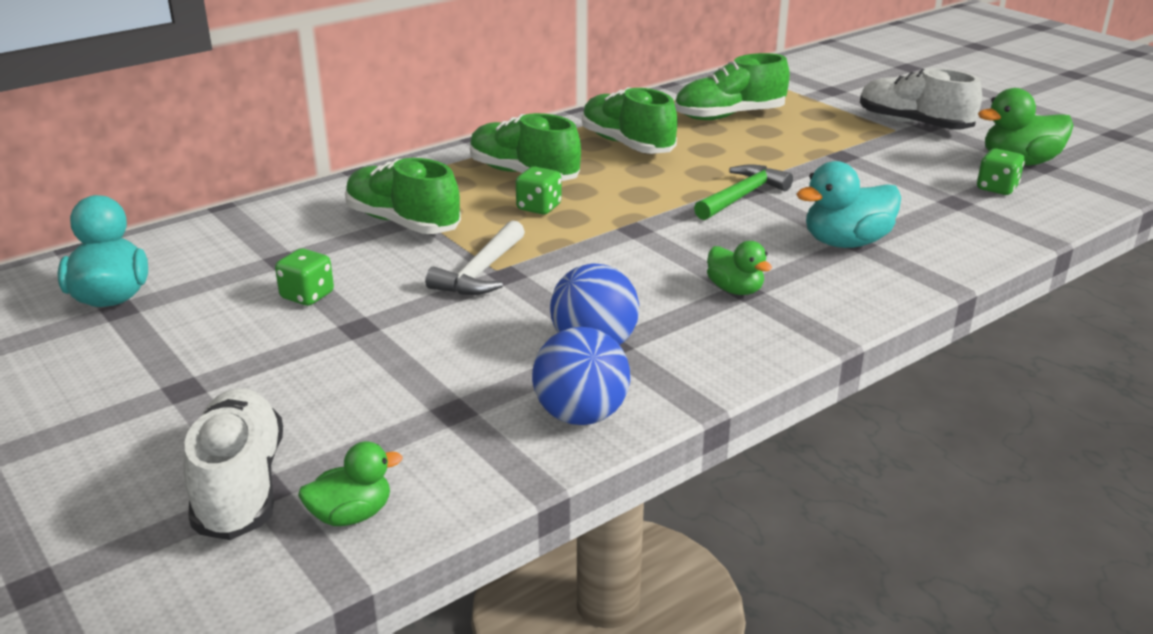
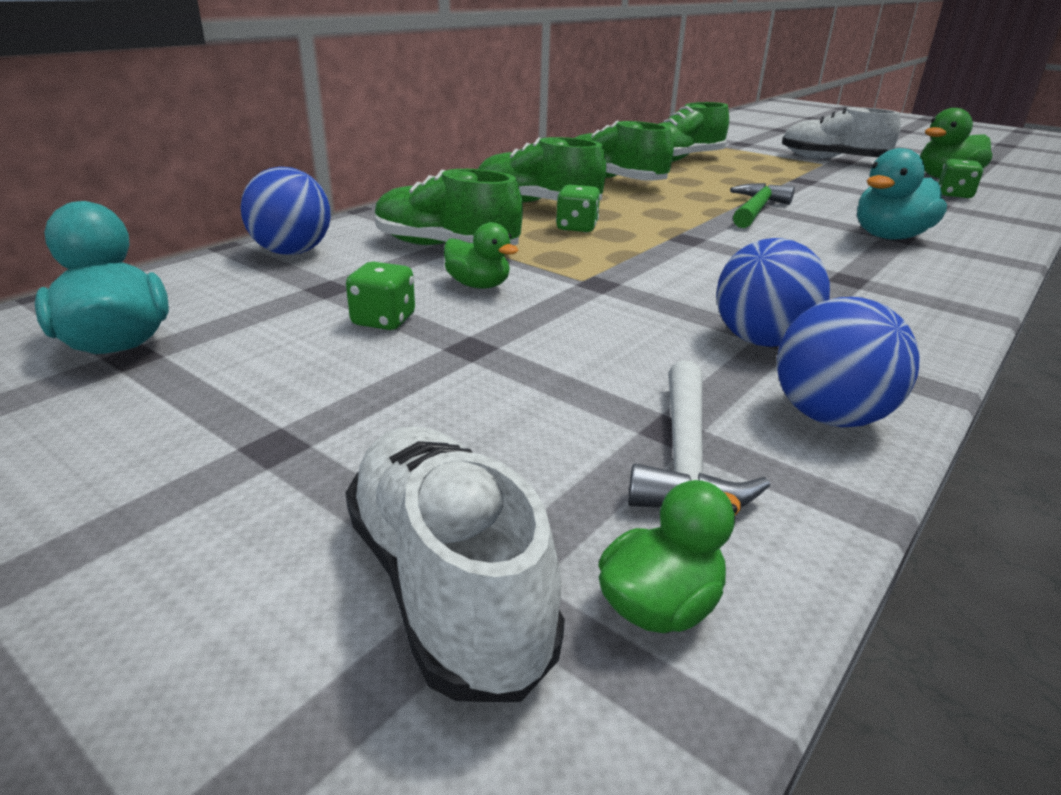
camera: 15 degrees left, 0 degrees up
white hammer [425,220,525,295] -> white hammer moved to [628,360,770,507]
green duck [707,241,772,295] -> green duck moved to [444,222,518,289]
none -> blue ball [241,167,331,255]

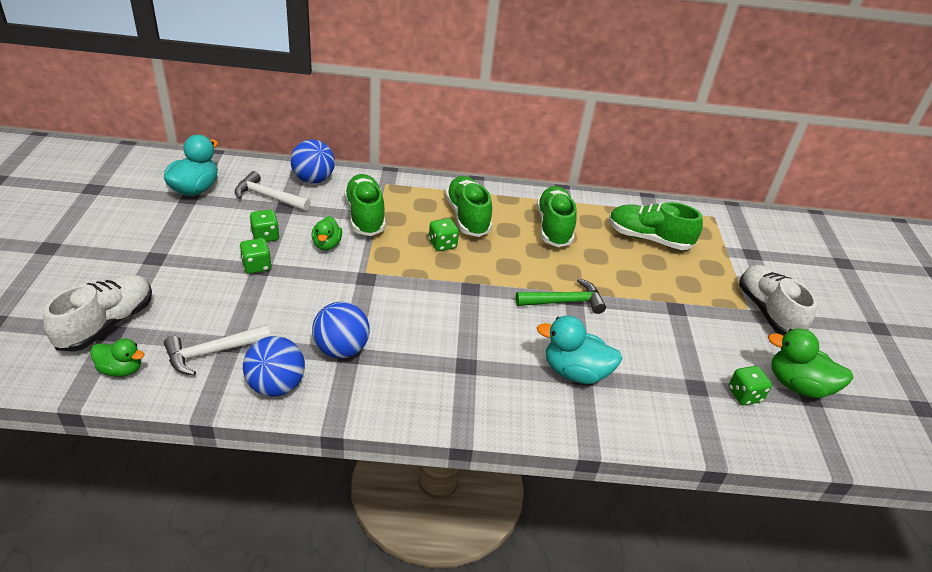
camera: 50 degrees right, 10 degrees up
none -> white hammer [235,171,310,211]
none -> green dice [240,238,272,274]

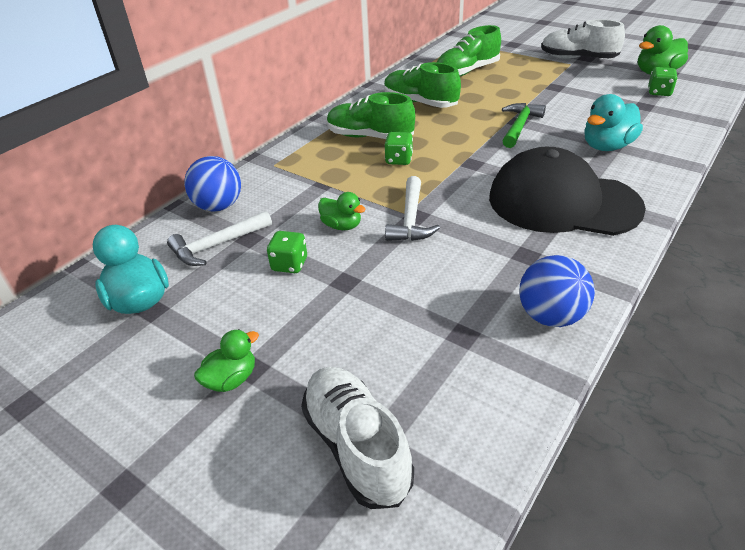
camera: 50 degrees left, 0 degrees up
green duck [90,338,145,377] -> green duck moved to [194,329,259,392]
white hammer [164,325,271,376] -> white hammer moved to [385,176,440,241]
green dice [240,238,272,274] -> none
blue ball [312,302,370,358] -> none
green shoe [344,174,385,236] -> none
none -> black cap [489,146,646,236]

